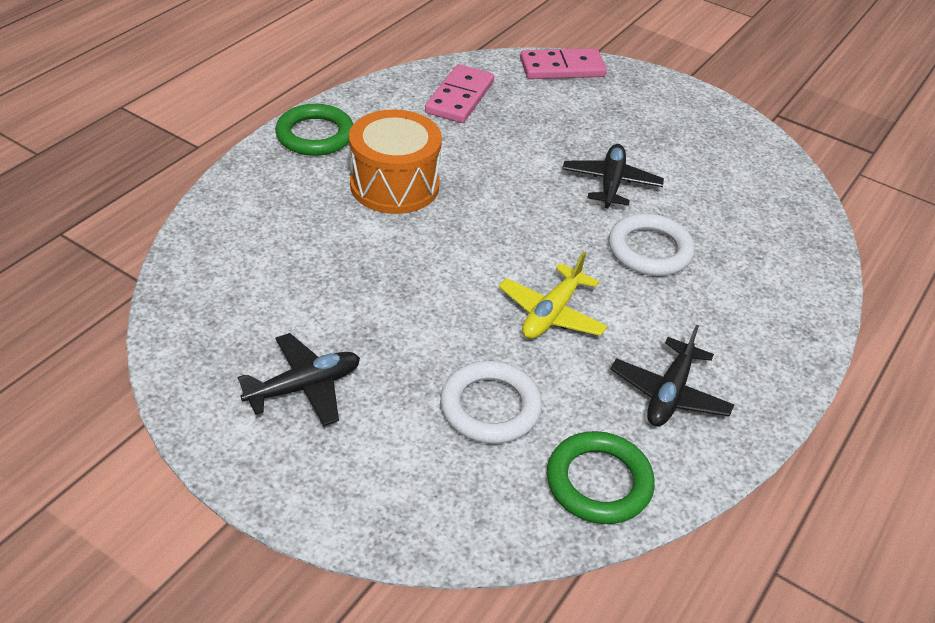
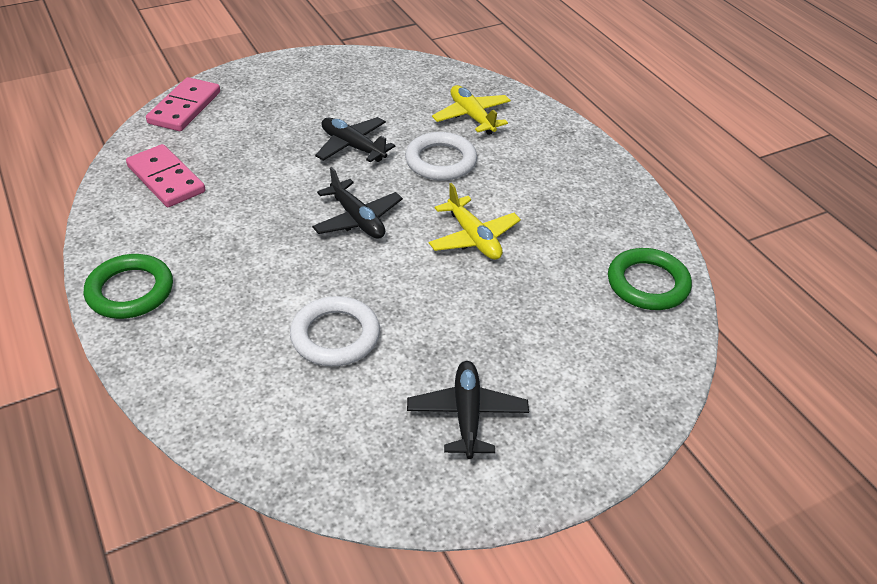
camera: 60 degrees left, 0 degrees up
orange drum [349,109,442,214] -> none
white ring [440,361,542,444] -> white ring moved to [290,296,380,366]
black plane [610,324,734,427] -> black plane moved to [312,167,403,239]
none -> yellow plane [432,85,511,135]

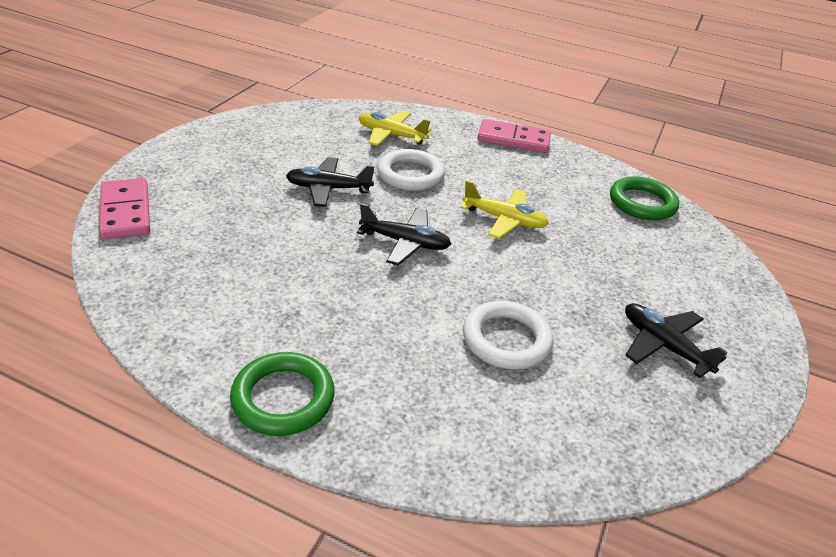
camera: 40 degrees left, 5 degrees down
pink domino [126,144,205,207] -> pink domino moved to [477,119,551,153]

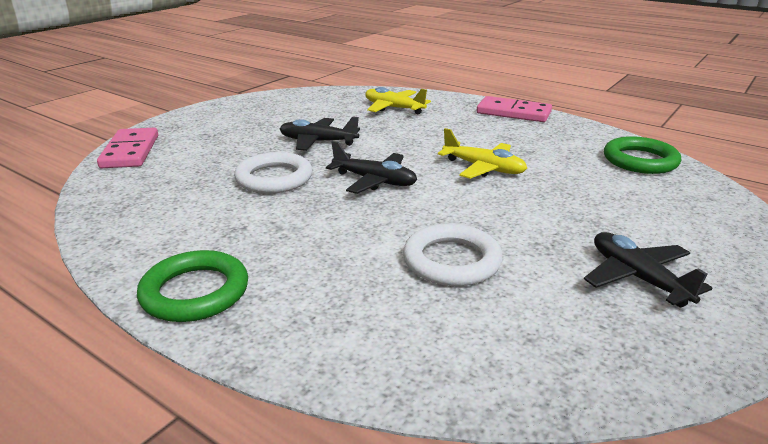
camera: 15 degrees right, 10 degrees down
white ring [377,149,445,191] -> white ring moved to [234,152,313,193]

